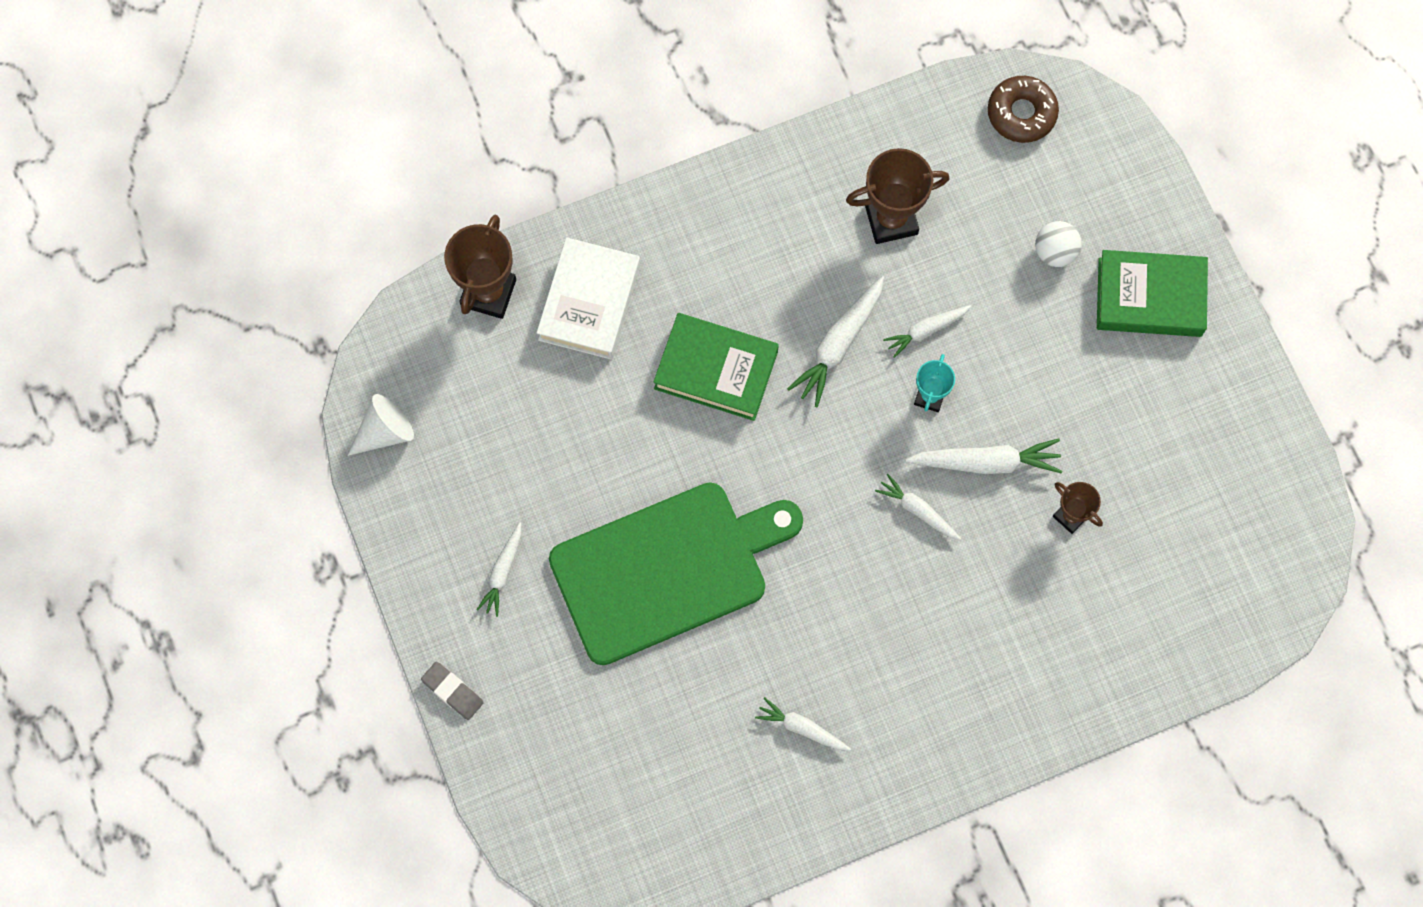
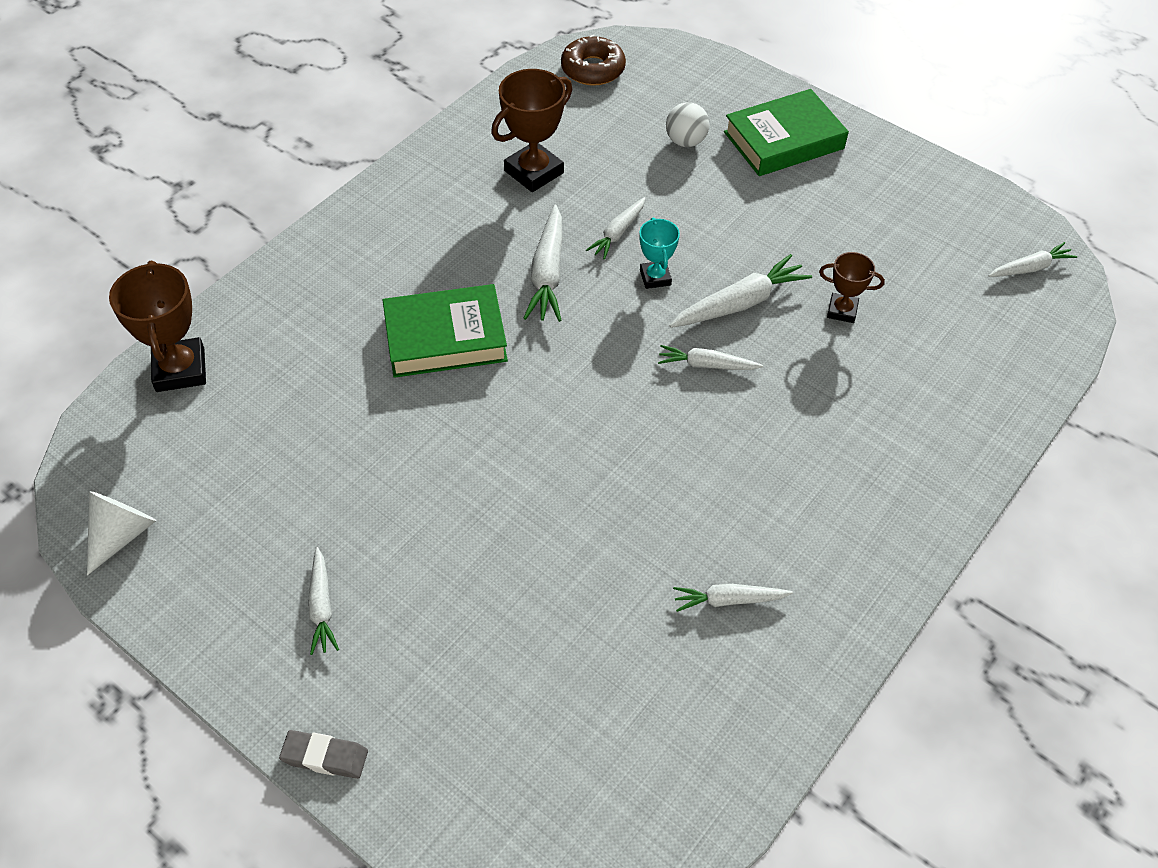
camera: 30 degrees left, 20 degrees down
white book [537,237,640,359] -> none
green cutting board [549,482,803,665] -> none
none -> white carrot [988,242,1077,277]

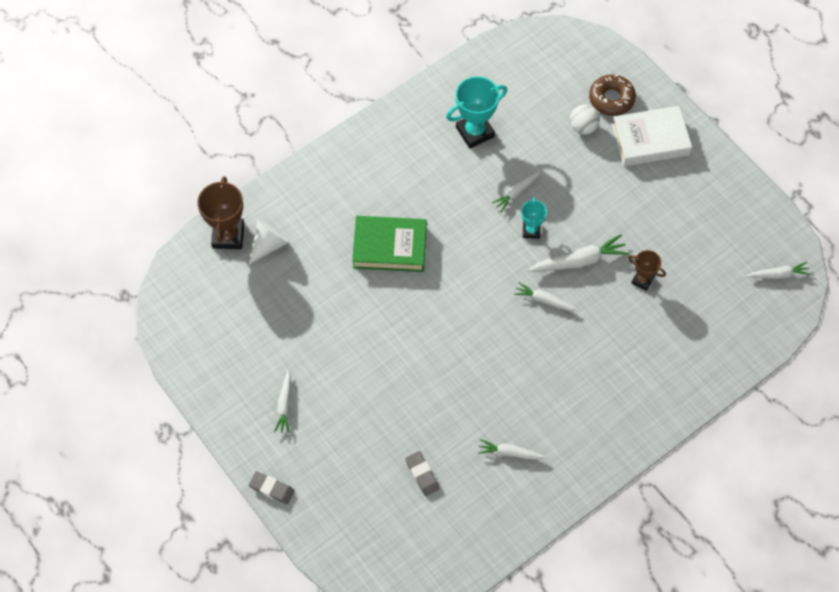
camera: 15 degrees right, 10 degrees up
white cone [87,491,157,576] -> white cone moved to [249,220,289,264]
brown trophy [491,69,573,192] -> turquoise trophy [446,76,507,148]
white carrot [523,204,563,322] -> none
brown donut [561,35,626,86] -> brown donut moved to [589,74,636,116]
green book [724,89,849,176] -> white book [612,106,692,166]
none -> grey eraser [405,451,439,496]

